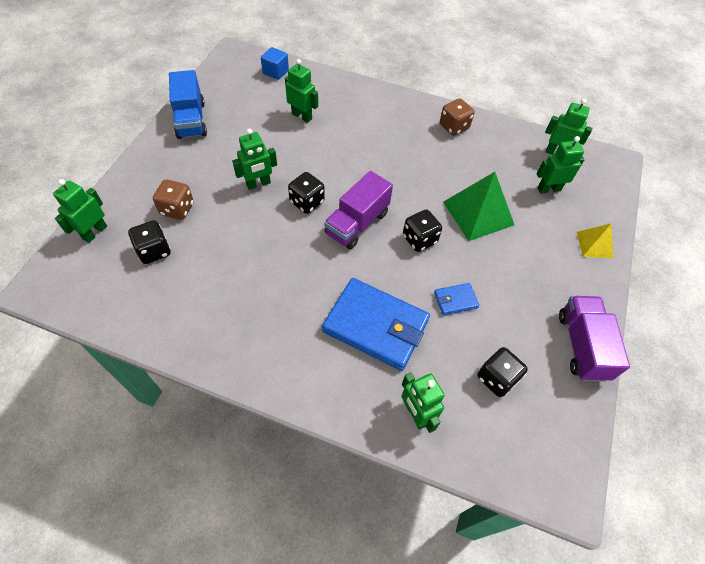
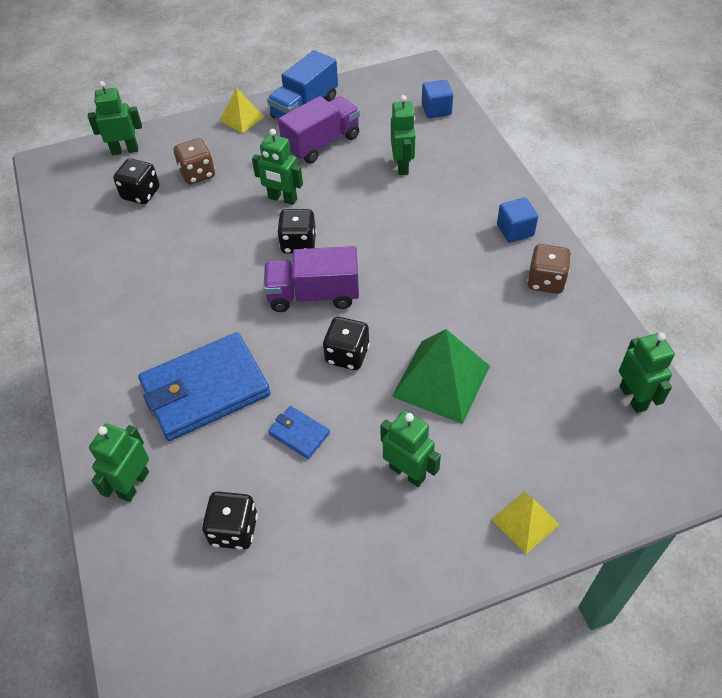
camera: 55 degrees right, 5 degrees down
blue wallet [322,278,430,371] -> blue wallet turned 75 degrees clockwise [138,332,271,441]
green robot [537,136,585,194] -> green robot moved to [380,410,441,487]
purple truck [559,296,630,382] -> purple truck moved to [278,96,360,164]
none -> yellow pyramid [220,88,264,133]
none -> blue cube [497,197,538,243]

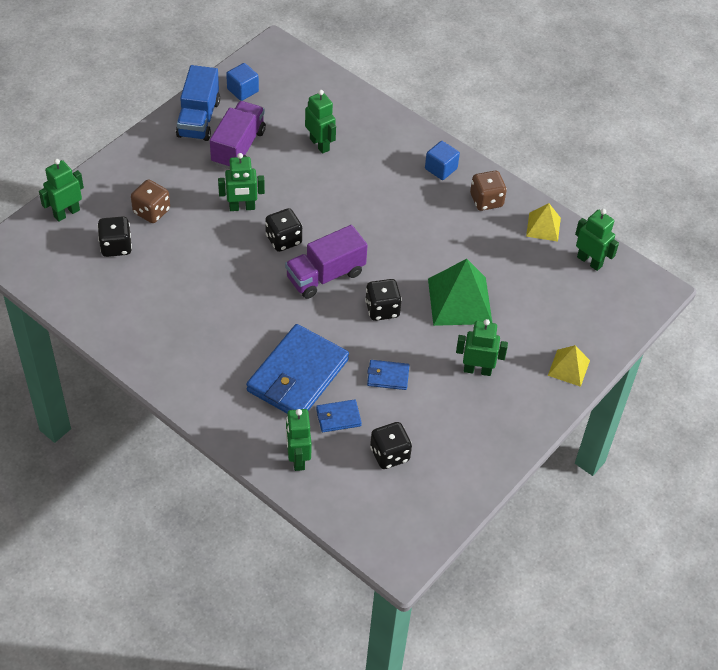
camera: 35 degrees left, 0 degrees up
yellow pyramid [220,88,264,133] -> yellow pyramid moved to [526,203,561,242]
blue cube [422,80,453,118] -> blue cube moved to [226,63,259,101]
none -> blue wallet [316,399,362,432]

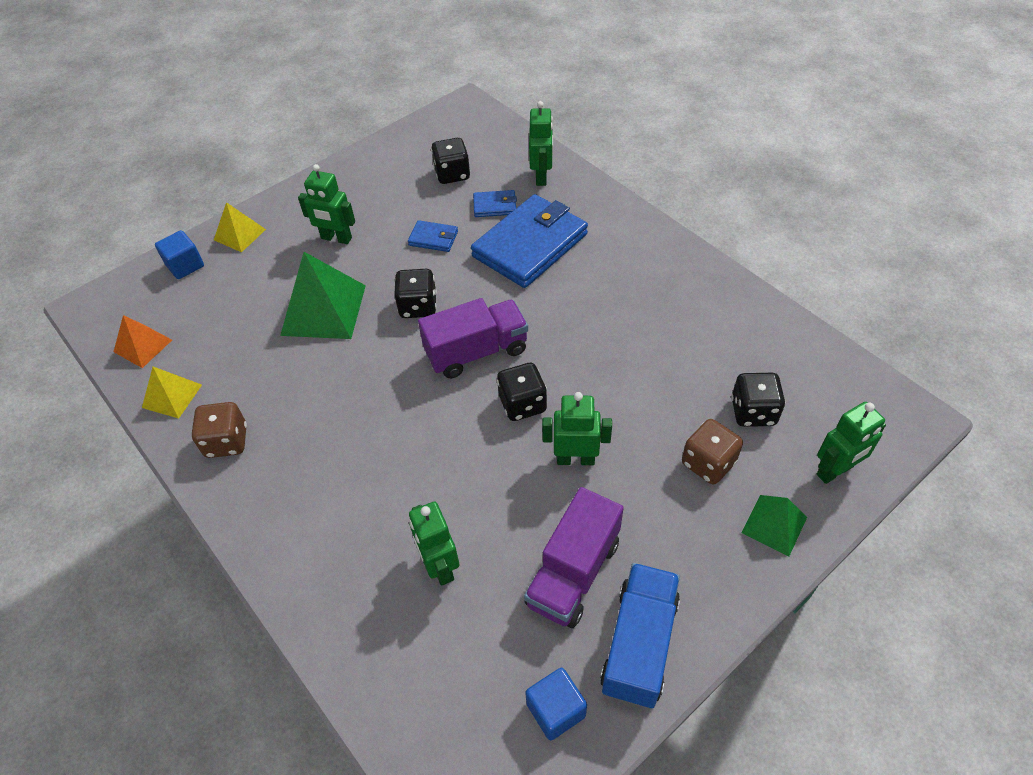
camera: 165 degrees left, 0 degrees up
blue cube [425,141,460,180] -> blue cube moved to [155,230,204,279]
green robot [575,209,619,271] -> orange pyramid [114,315,172,368]
none -> green pyramid [741,495,807,556]

